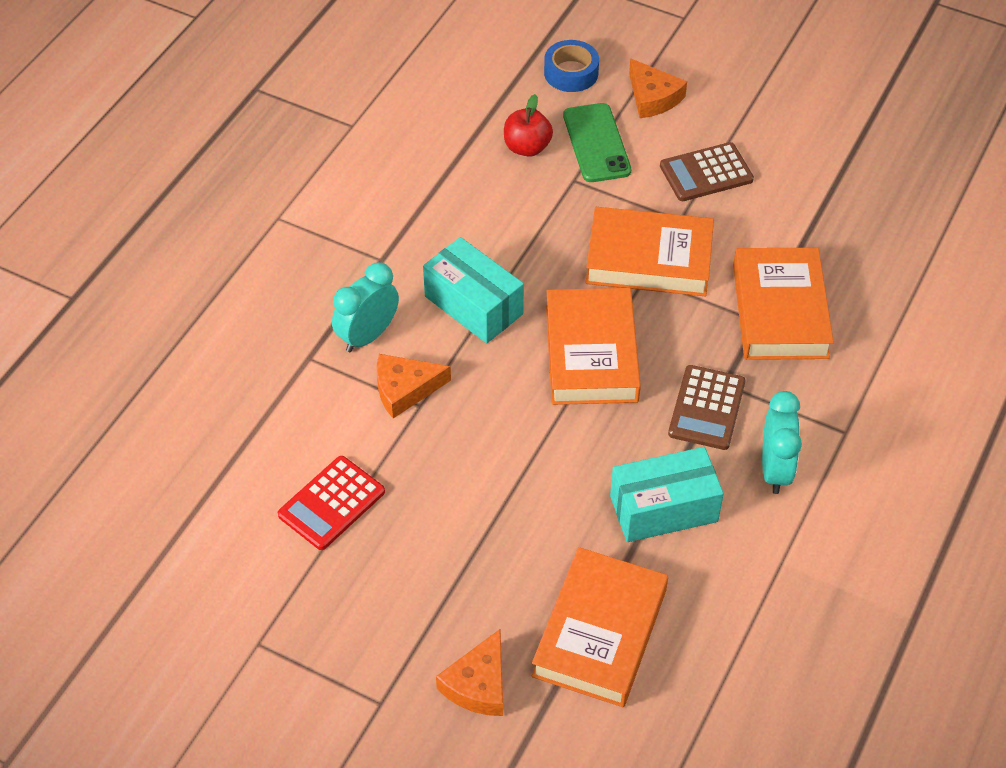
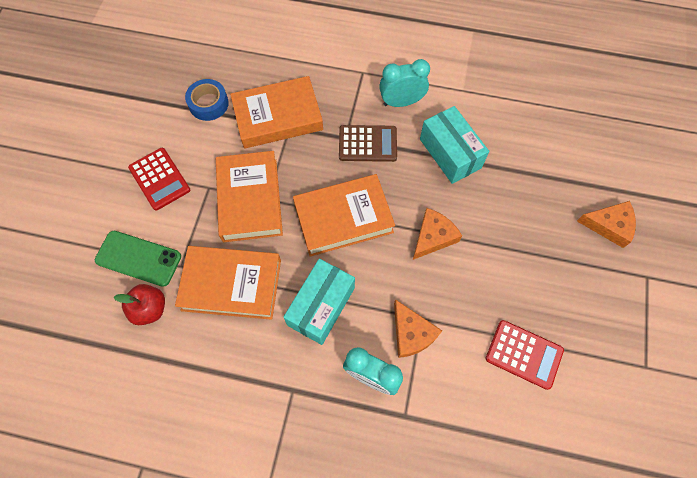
camera: 105 degrees left, 15 degrees up
orange book [532,547,668,707] -> orange book moved to [175,246,281,320]
blue tape [544,40,599,92] -> blue tape moved to [185,79,229,121]
green phone [563,103,631,182] -> green phone turned 45 degrees clockwise [95,231,181,287]
orange cheese [629,58,687,118] -> orange cheese moved to [413,208,462,260]
brown calculator [660,142,754,201] -> red calculator [128,148,190,211]

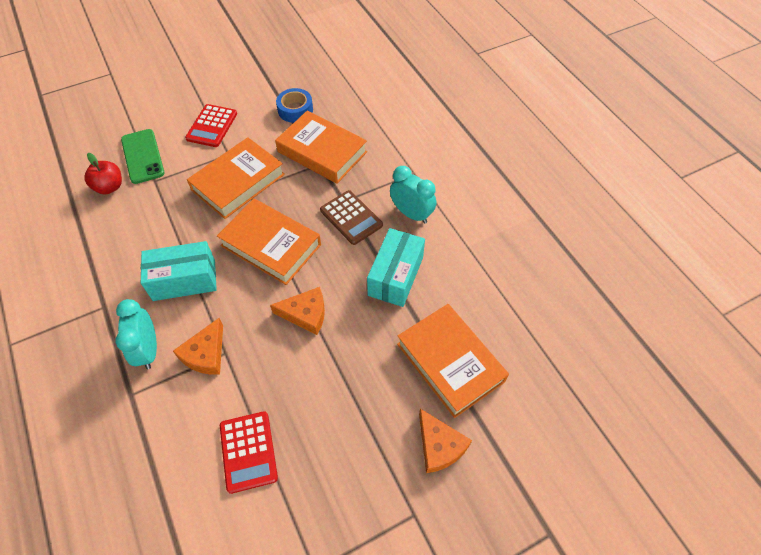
camera: 50 degrees right, 10 degrees down
orange book [175,246,281,320] -> orange book moved to [397,304,509,418]

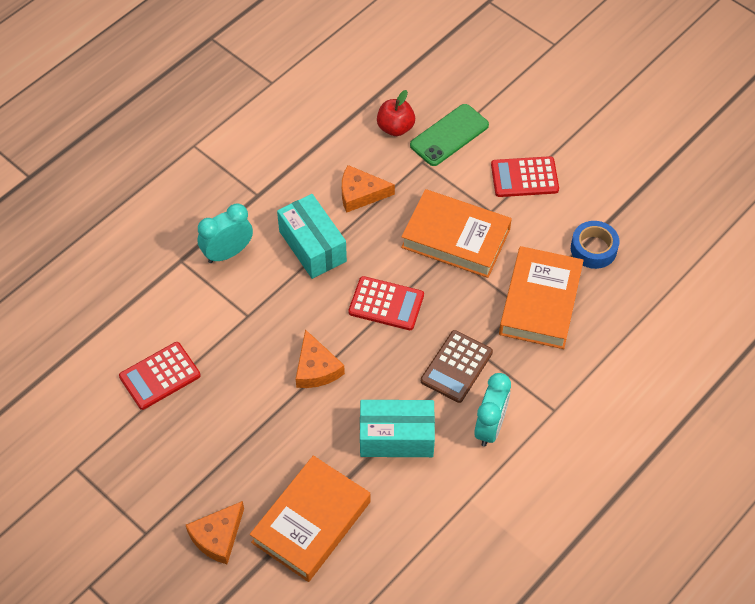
camera: 70 degrees right, 0 degrees up
orange cheese [173,318,223,375] -> orange cheese moved to [342,165,395,213]
orange book [217,198,321,285] -> red calculator [349,276,424,330]

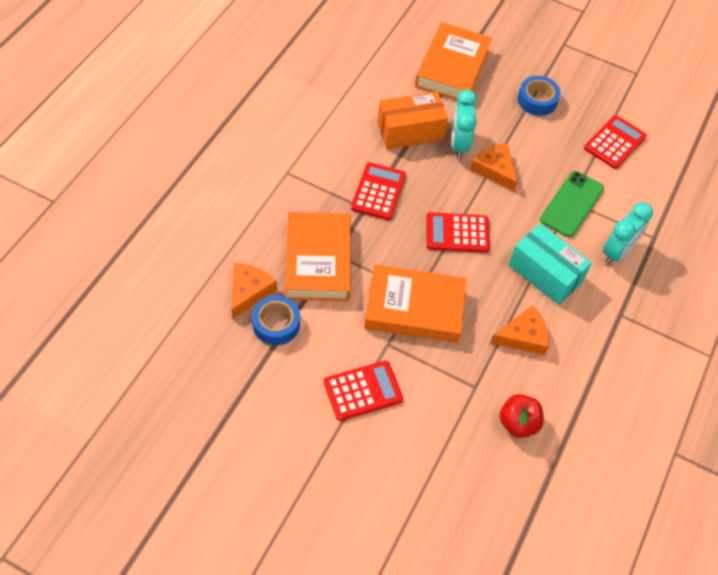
camera: 160 degrees right, 0 degrees up
orange cheese [186,501,244,564] -> orange cheese moved to [232,263,277,319]
turquoise box [360,400,435,457] -> orange box [377,92,448,149]
green phone [410,104,489,166] -> green phone moved to [540,171,604,237]
brown calculator [421,330,493,403] -> red calculator [351,162,406,220]
turquoise clock [474,373,511,447] -> turquoise clock moved to [451,90,477,159]
none -> blue tape [518,76,561,116]

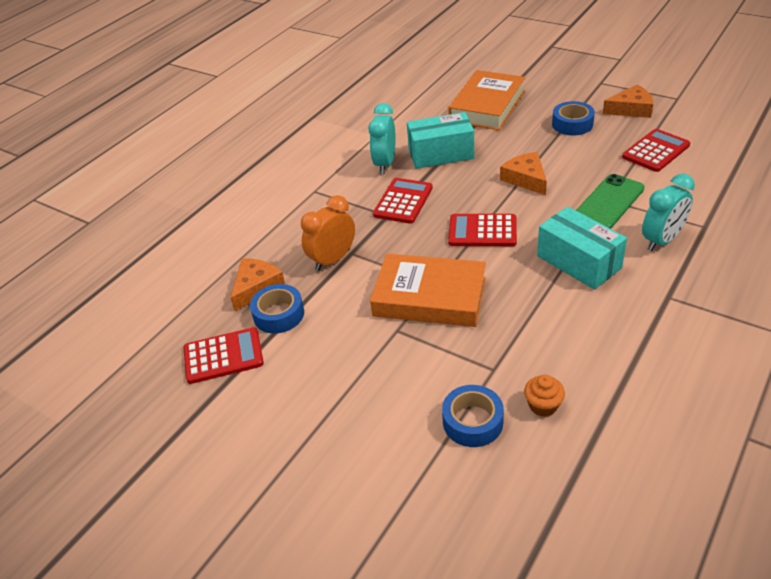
camera: 15 degrees right, 15 degrees down
orange book [285,212,351,301] -> orange clock [301,195,355,271]
red calculator [324,361,403,421] -> red calculator moved to [184,327,264,384]
orange box [377,92,448,149] -> turquoise box [407,112,474,169]
turquoise clock [451,90,477,159] -> turquoise clock moved to [368,103,396,174]
orange cheese [490,305,549,355] -> orange cheese moved to [603,84,653,118]
red apple [500,394,544,438] -> orange cupcake [524,375,565,417]
none -> blue tape [442,385,504,447]

